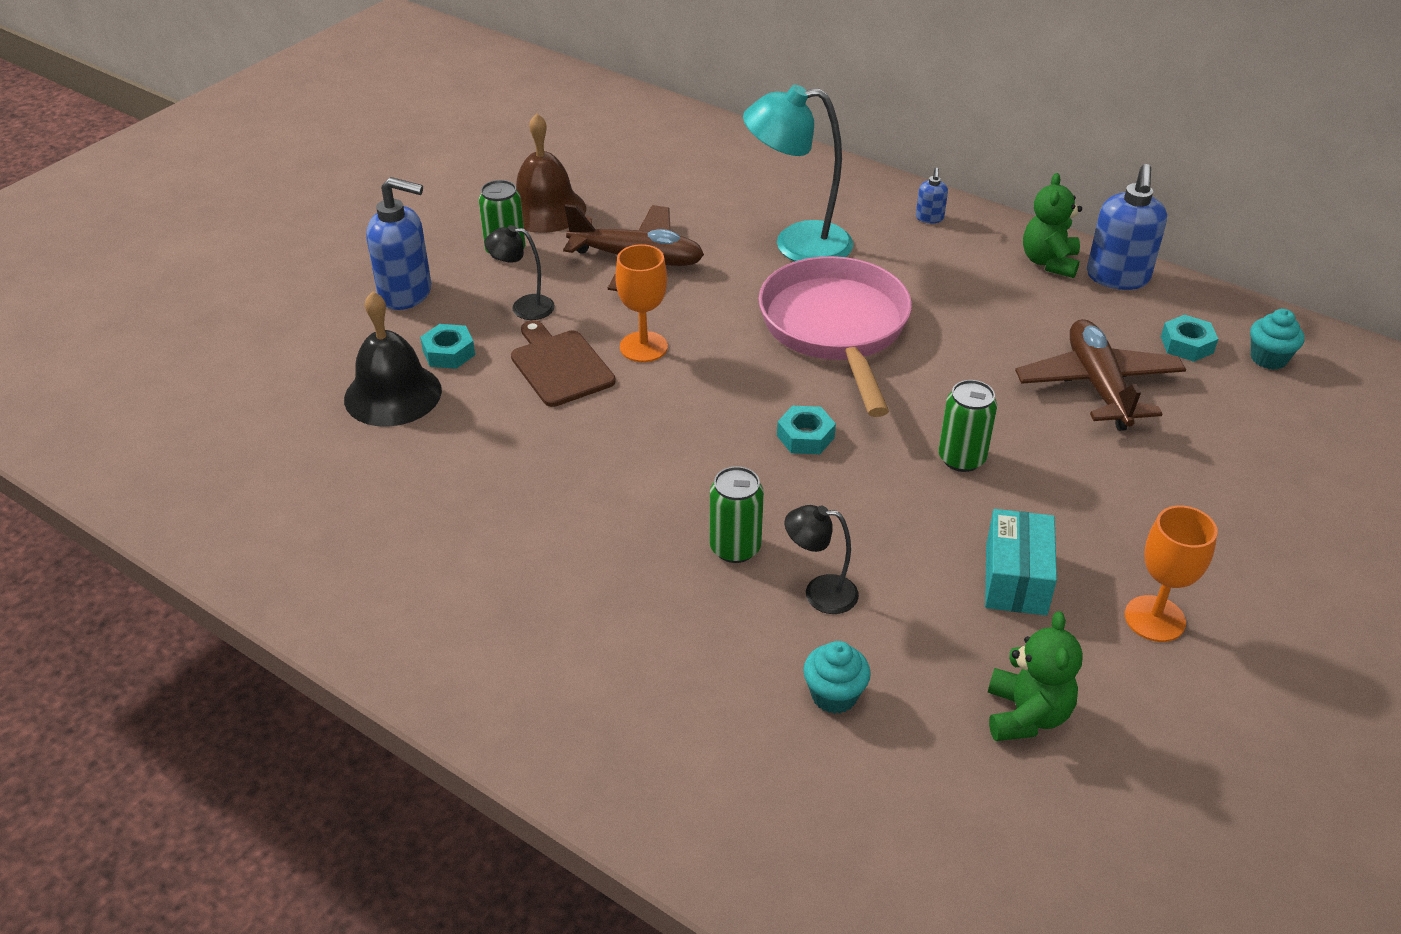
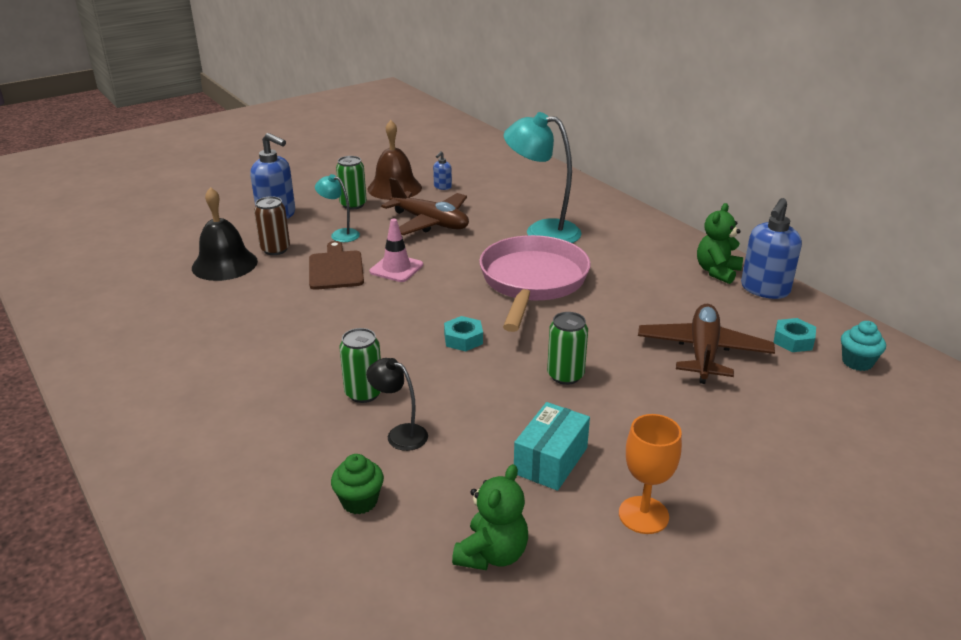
camera: 20 degrees right, 10 degrees down
turquoise nut [420,324,475,369] -> brown can [254,196,290,255]
black lamp [484,225,555,320] -> turquoise lamp [315,174,360,242]
orange goblet [615,244,668,362] -> pink traffic cone [370,219,423,282]
turquoise cupcake [803,641,871,714] -> green cupcake [331,454,384,514]
blue soap dispenser [916,168,948,223] -> blue soap dispenser moved to [433,151,452,190]

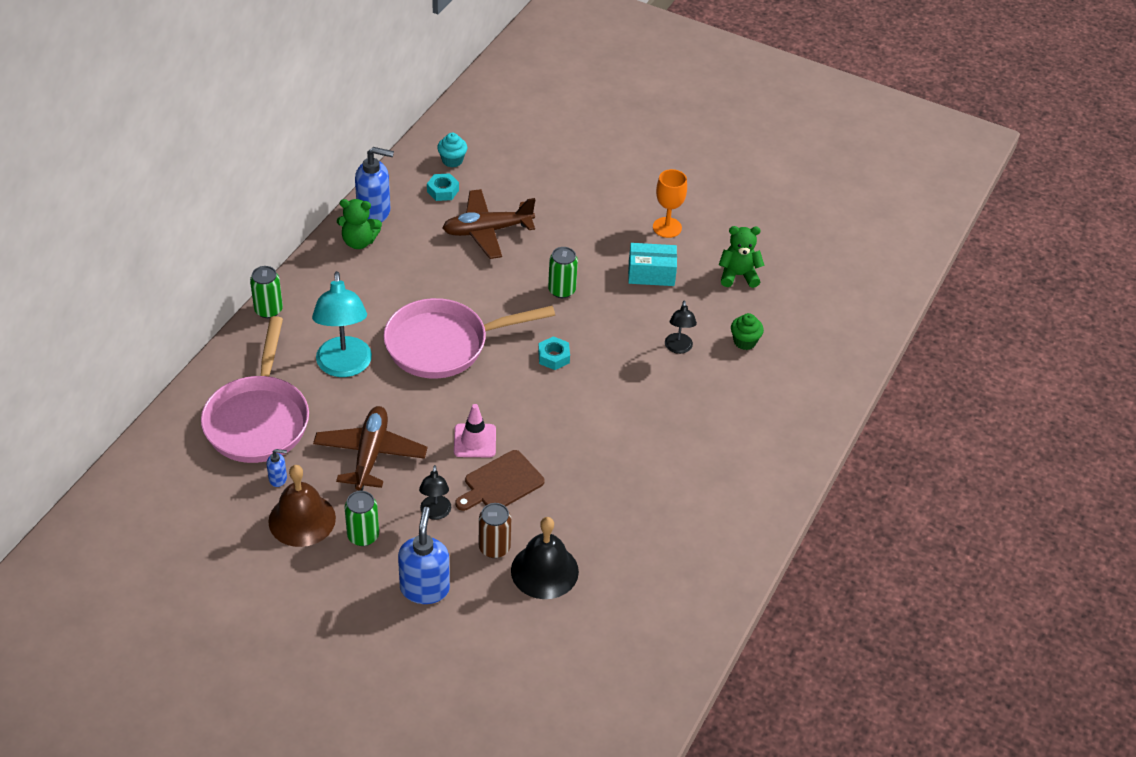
camera: 120 degrees left, 15 degrees up
turquoise lamp [315,174,360,242] -> black lamp [419,465,451,520]
green can [340,328,381,403] -> green can moved to [250,266,283,318]
none -> pink pan [201,316,309,463]

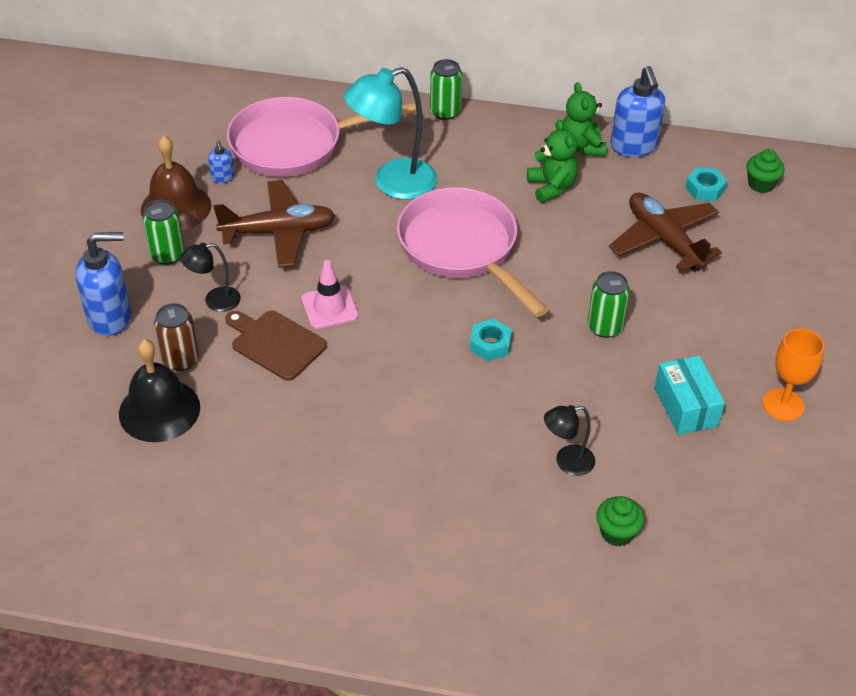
camera: 75 degrees right, 0 degrees up
turquoise cupcake [437,133,467,167] -> green cupcake [746,149,785,193]
green teddy bear [719,226,765,288] -> green teddy bear moved to [527,120,578,203]

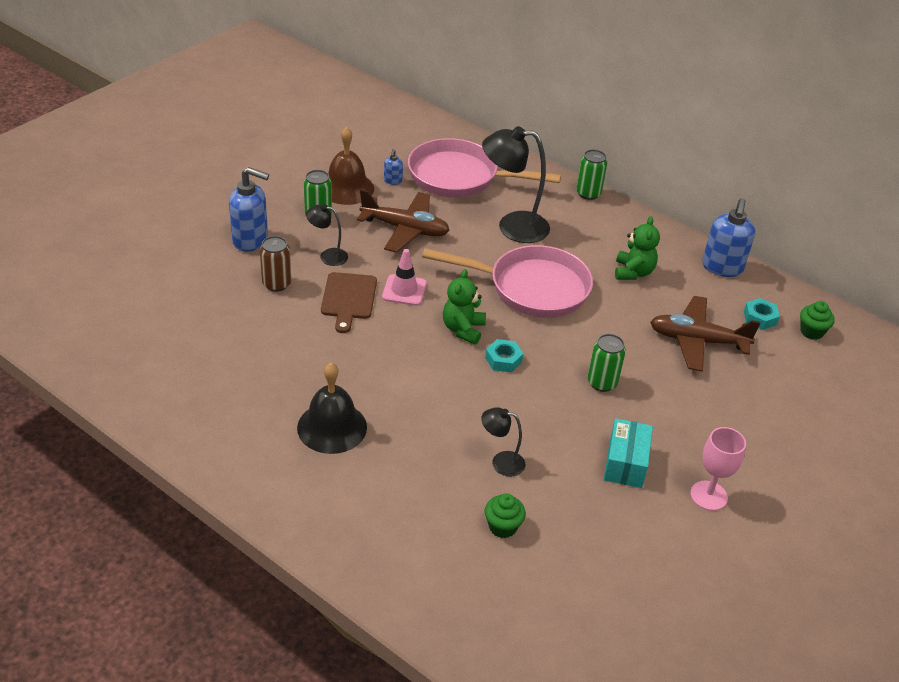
camera: 25 degrees right, 5 degrees down
black bell [119,339,200,442] -> black bell moved to [297,363,367,454]
brown cutting board [225,310,327,381] -> brown cutting board turned 150 degrees counterclockwise [321,272,377,333]
turquoise lamp [344,67,437,199] -> black lamp [482,126,550,243]
pink pan [397,187,549,317] -> pink pan turned 105 degrees clockwise [422,245,593,318]
green teddy bear [562,82,607,156] -> green teddy bear moved to [443,269,486,345]
brown plane [609,192,722,272] -> brown plane turned 75 degrees counterclockwise [650,296,761,372]
orange goblet [763,328,824,421] -> pink goblet [690,427,746,511]

